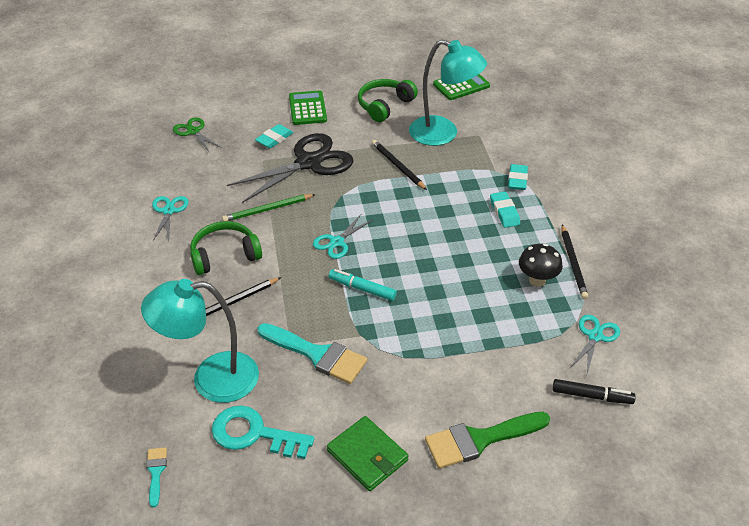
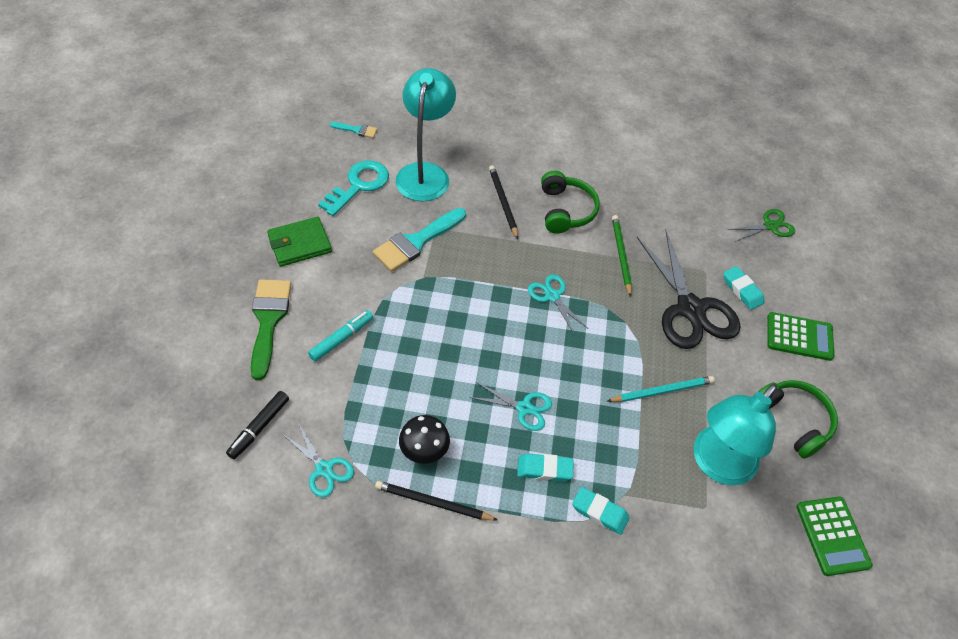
camera: 105 degrees right, 10 degrees up
turquoise scissors [152,196,188,241] -> turquoise scissors moved to [470,382,552,431]
turquoise marker [328,269,397,301] -> turquoise marker moved to [308,310,373,361]
black pencil [372,140,427,190] -> turquoise pencil [607,376,715,402]

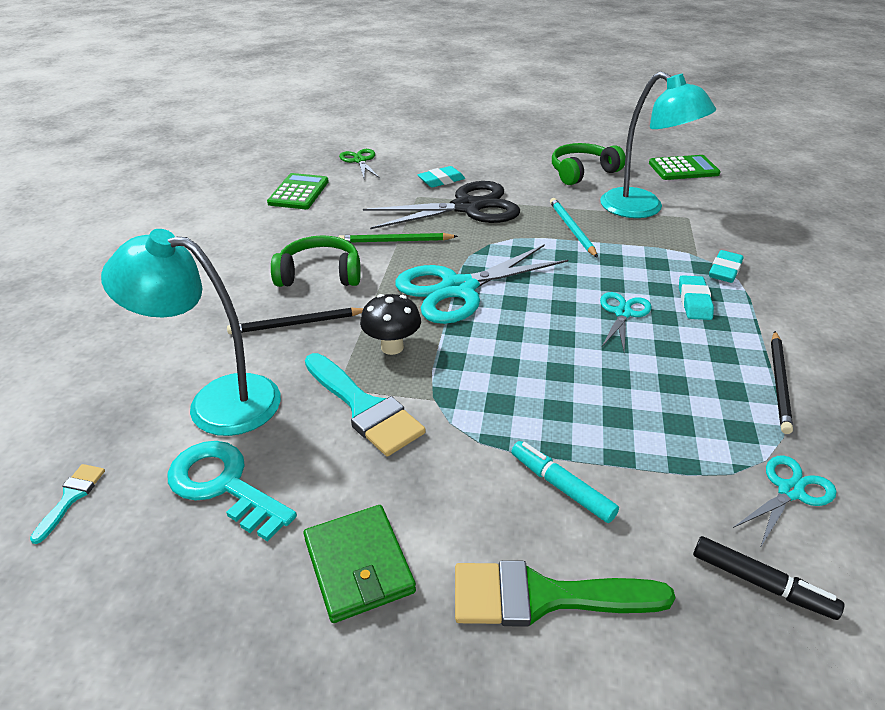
camera: 85 degrees left, 15 degrees down
black mushroom [399,415,450,464] -> black mushroom moved to [360,294,421,355]
turquoise scissors [528,275,587,334] -> turquoise scissors [395,244,568,324], size x1.99
green calculator [767,312,834,361] -> green calculator moved to [267,173,329,209]

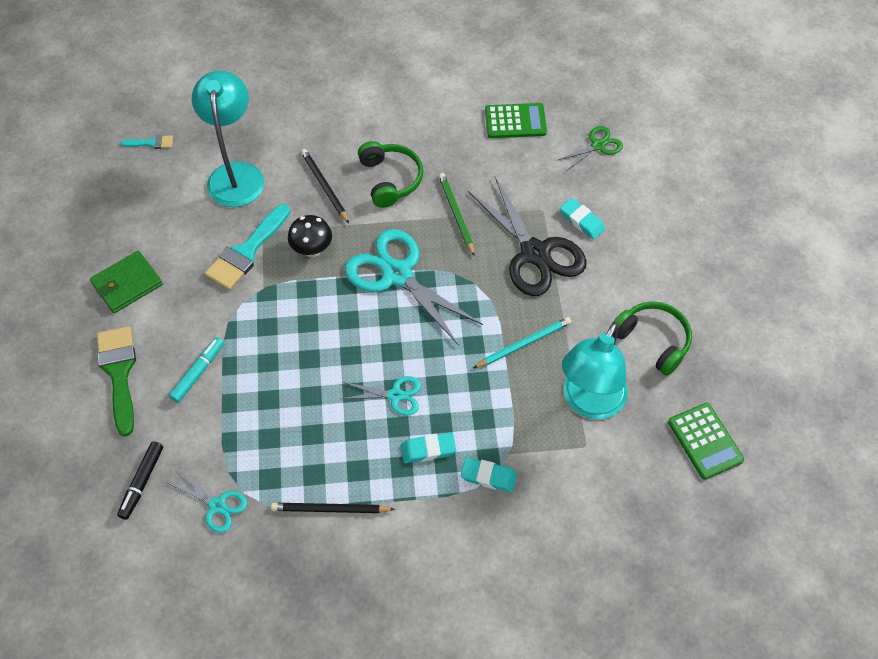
camera: 75 degrees right, 20 degrees up
turquoise key [168,441,297,541] -> none

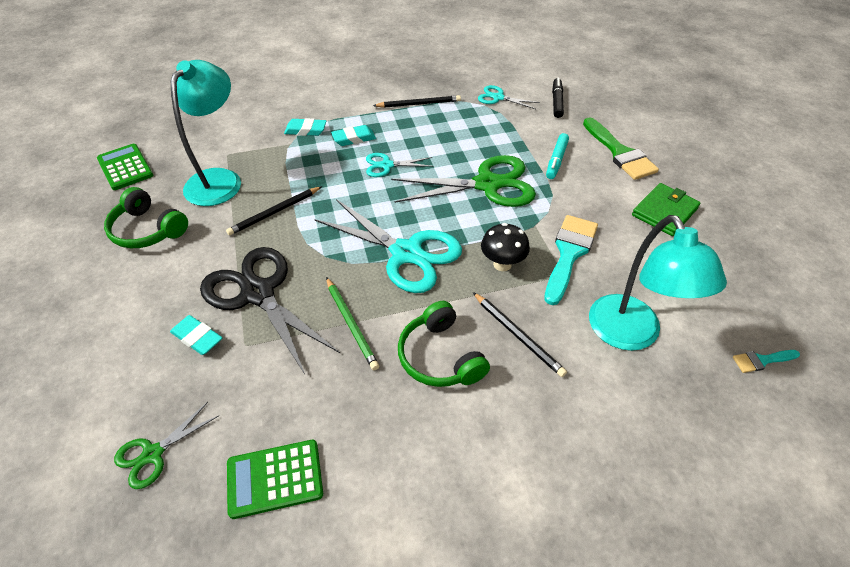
camera: 170 degrees right, 10 degrees down
turquoise pencil [473,317,571,368] -> black pencil [226,186,322,236]
none -> green scissors [391,155,536,207]

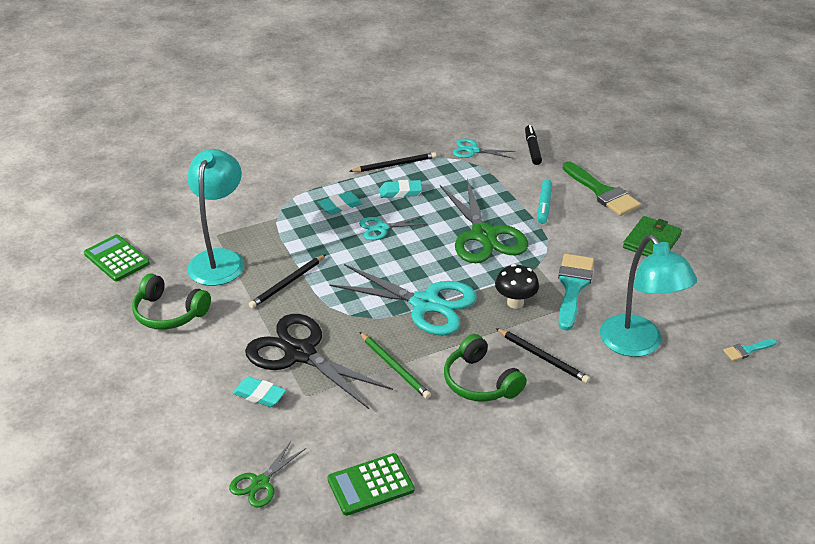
camera: 10 degrees left, 10 degrees down
turquoise eraser [284,118,326,136] -> turquoise eraser moved to [380,180,422,198]
green scissors [391,155,536,207] -> green scissors turned 90 degrees clockwise [440,179,528,263]

